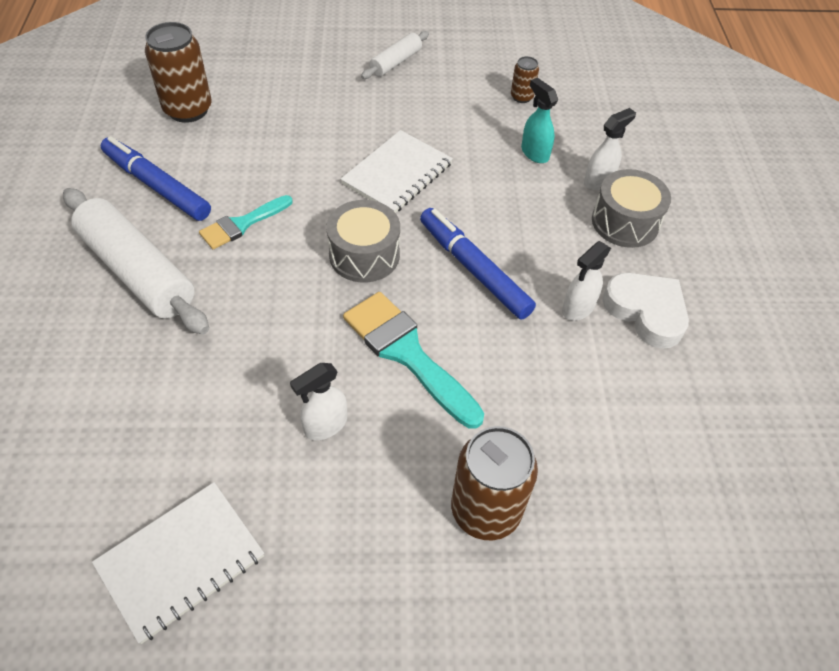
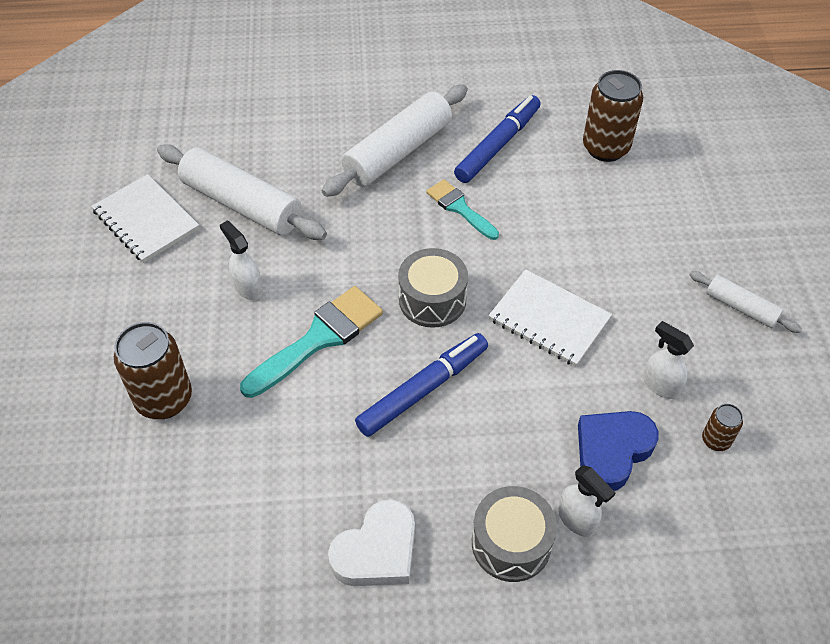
camera: 90 degrees right, 0 degrees up
turquoise spray bottle [521,78,558,163] -> blue heart [578,411,658,491]
white spray bottle [562,241,611,321] -> white spray bottle moved to [643,321,694,399]
none -> white rolling pin [157,144,327,240]

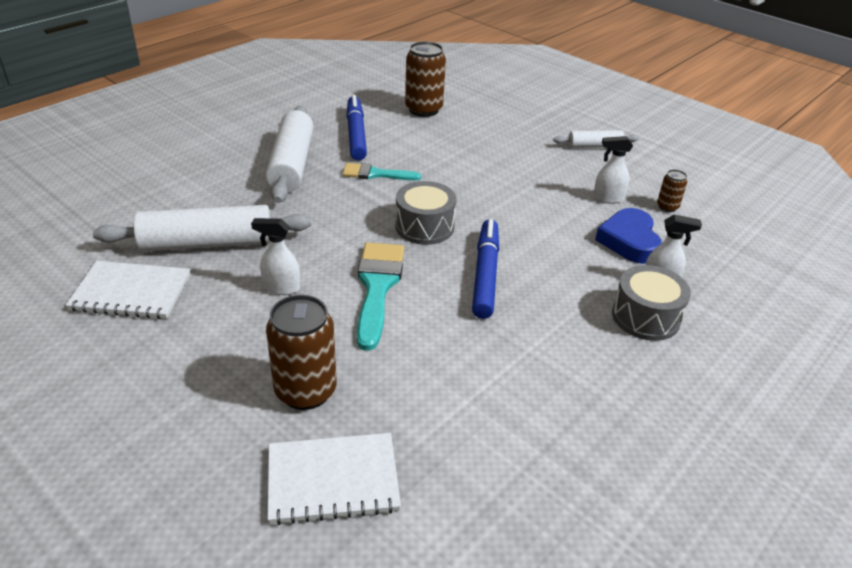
camera: 45 degrees left, 15 degrees down
white heart [328,499,415,586] -> none
white notebook [488,269,612,367] -> white notebook moved to [268,433,401,525]

